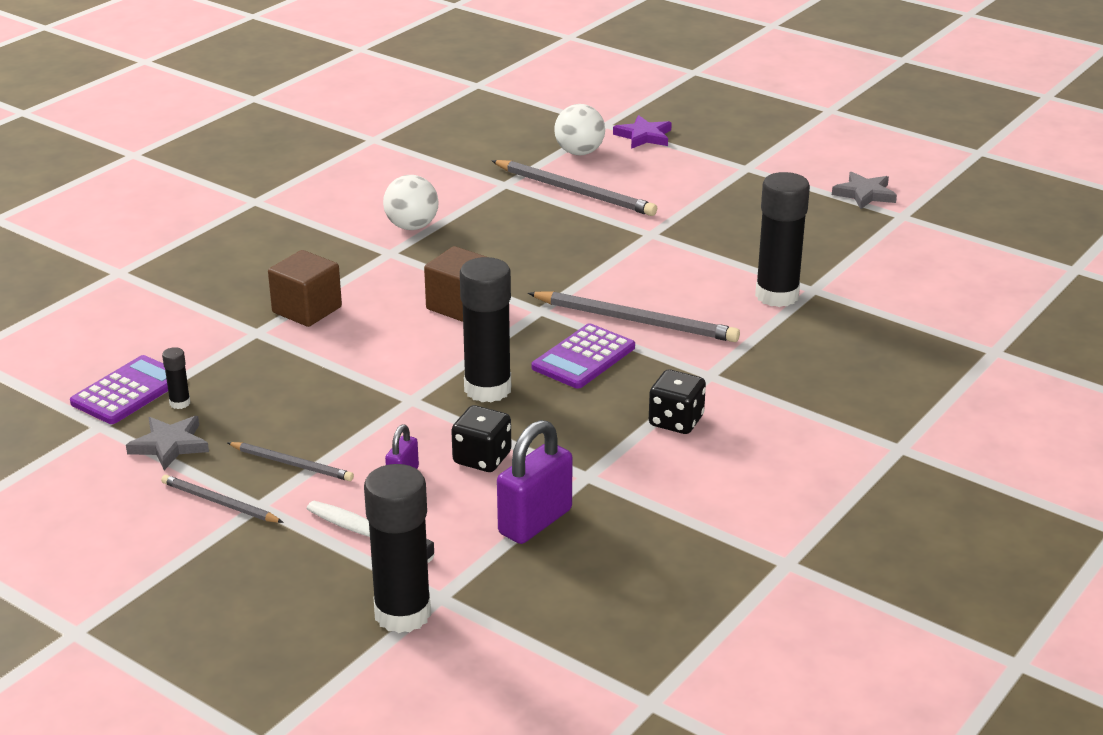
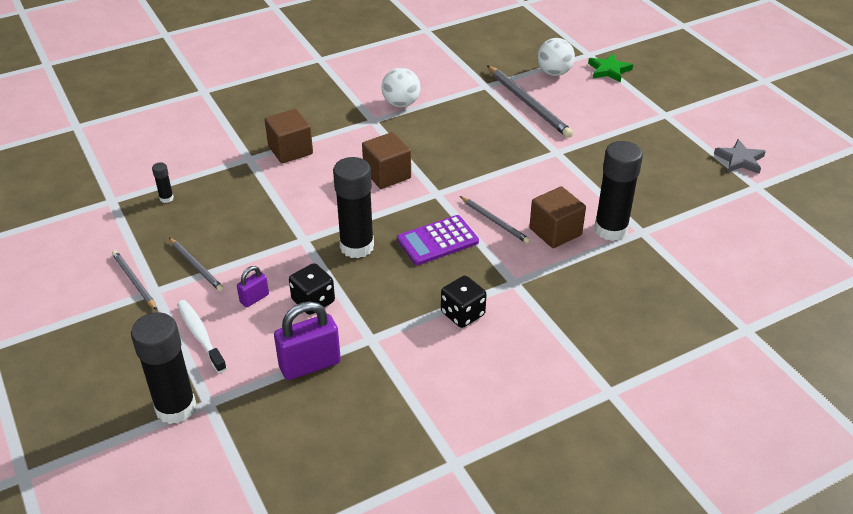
camera: 25 degrees right, 10 degrees up
purple calculator [70,355,168,424] -> none
grey star [126,416,209,470] -> none
grey pencil [528,291,740,342] -> grey pencil [460,196,530,244], size x0.57
purple star [613,115,672,149] -> green star [588,54,633,83]
none -> brown cube [529,186,586,248]

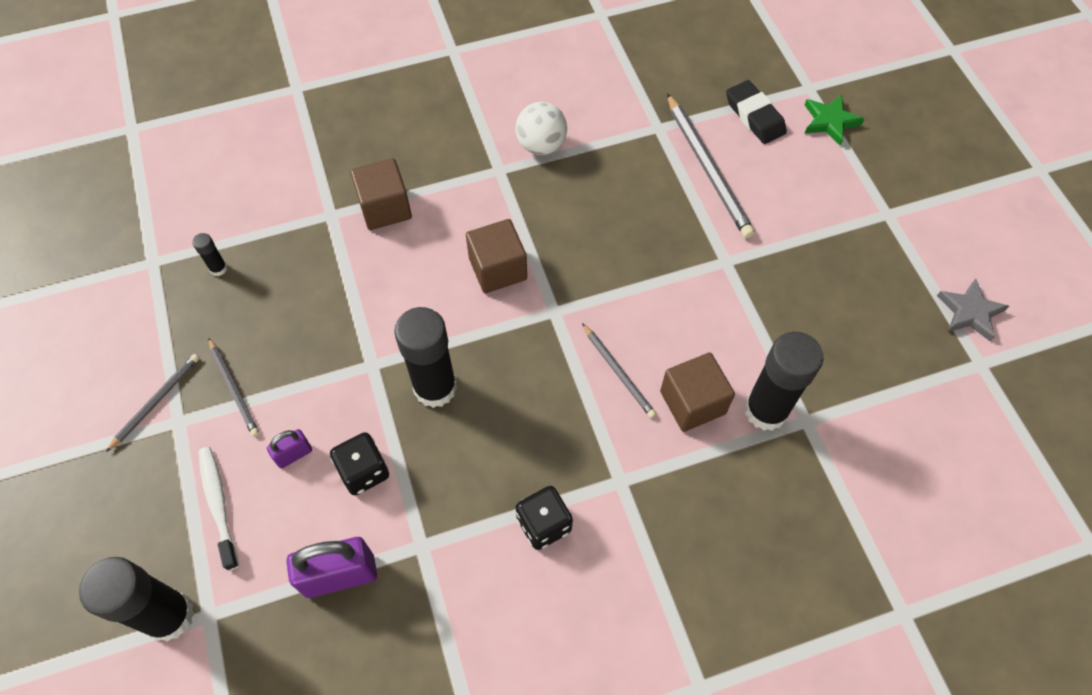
camera: 10 degrees right, 20 degrees up
grey pencil [112,250,157,310] -> grey pencil turned 60 degrees clockwise [106,354,199,452]
purple calculator [397,215,479,265] -> none
white ball [537,38,575,76] -> black eraser [726,80,787,144]

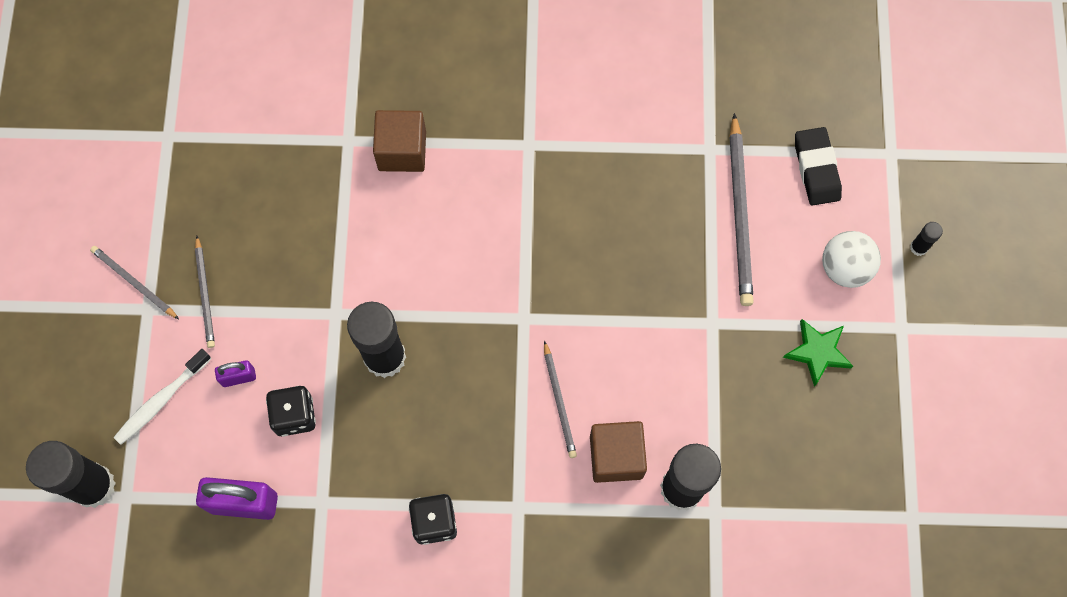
camera: 20 degrees right, 10 degrees up
grey pencil [106,354,199,452] -> grey pencil turned 105 degrees counterclockwise [90,246,179,319]
black glue stick [192,233,227,276] -> black glue stick moved to [910,222,943,256]
white toothbrush [199,447,239,571] -> white toothbrush turned 135 degrees counterclockwise [114,349,211,445]
brown cube [466,219,527,293] -> none
white ball [516,102,567,155] -> white ball moved to [822,231,881,288]
green star [804,94,864,146] -> green star moved to [783,319,853,387]
grey star [937,279,1009,342] -> none

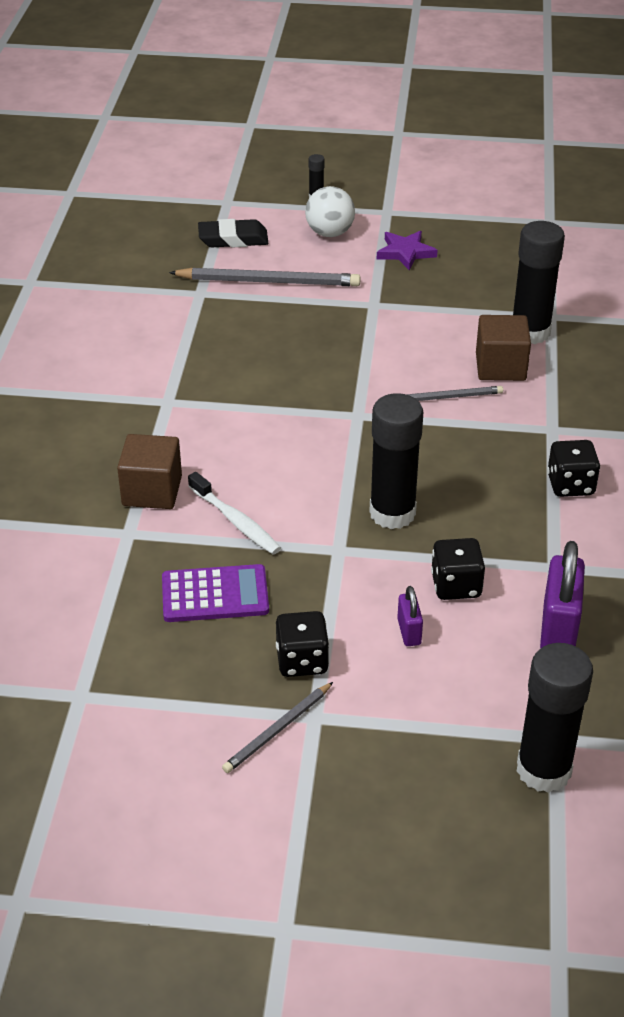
camera: 85 degrees left, 30 degrees down
white toothbrush [114,349,211,445] -> white toothbrush moved to [188,472,281,555]
grey pencil [195,236,215,348] -> black dice [276,611,329,677]
green star [783,319,853,387] -> purple star [377,231,438,270]
none -> purple calculator [162,564,269,622]

